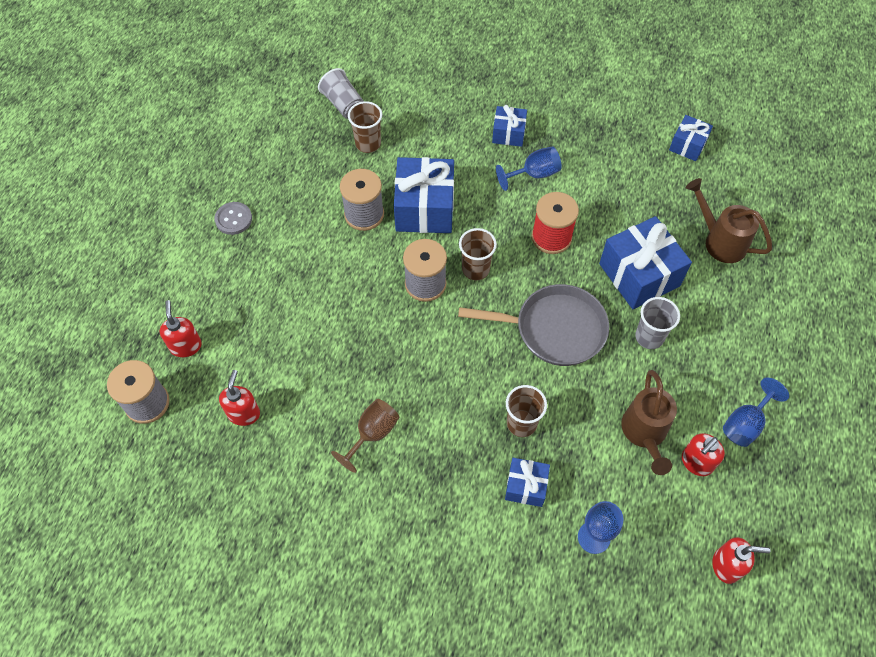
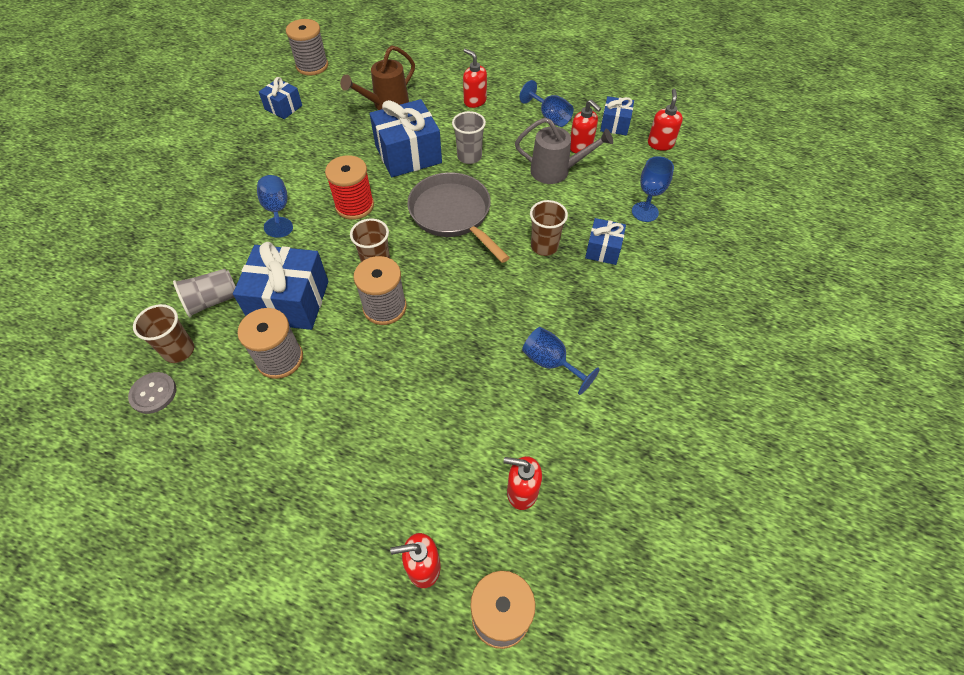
camera: 85 degrees left, 5 degrees down
grey button [214,202,252,235] -> grey button moved to [128,372,176,414]
grey cup [318,68,363,119] -> grey cup moved to [173,269,236,317]
brown goblet [331,399,399,473] -> blue goblet [522,327,600,395]
grey pan [458,284,609,366] -> grey pan turned 45 degrees counterclockwise [407,172,510,263]
blue gift [492,105,527,147] -> blue gift moved to [600,96,634,135]
brown watering can [621,370,677,475] -> grey watering can [515,118,613,184]
none -> grey spool [286,19,328,76]
none -> red soap dispenser [463,49,487,108]

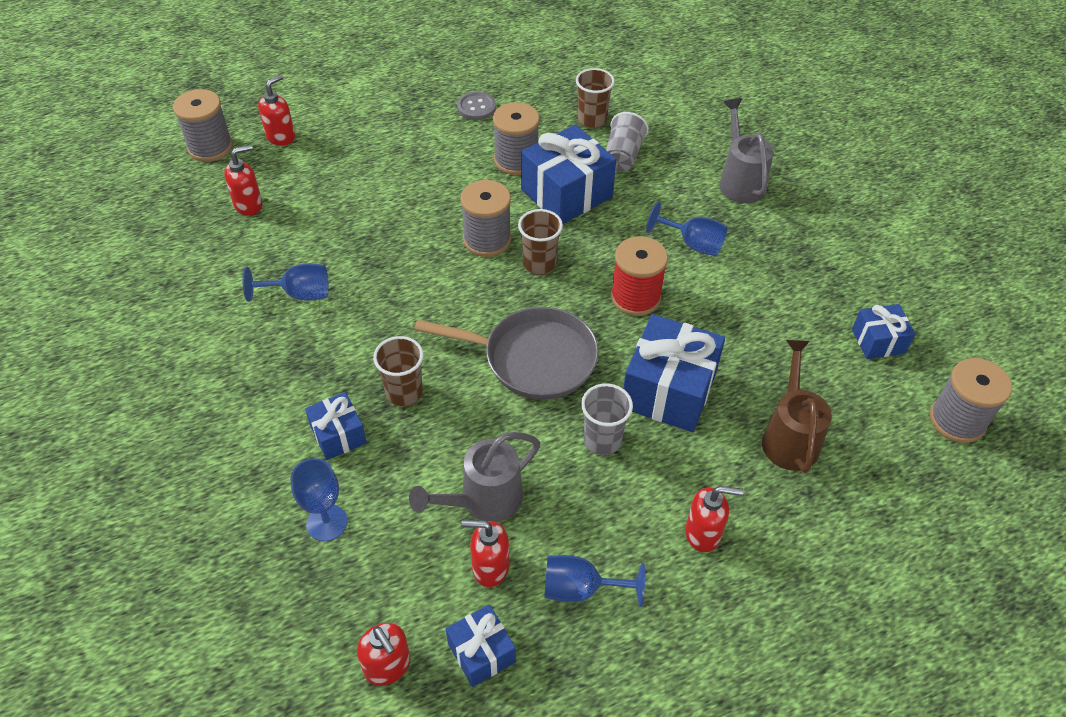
camera: 135 degrees right, 5 degrees down
grey button [128,372,176,414] -> grey button moved to [457,92,496,120]
none -> grey watering can [719,98,774,204]

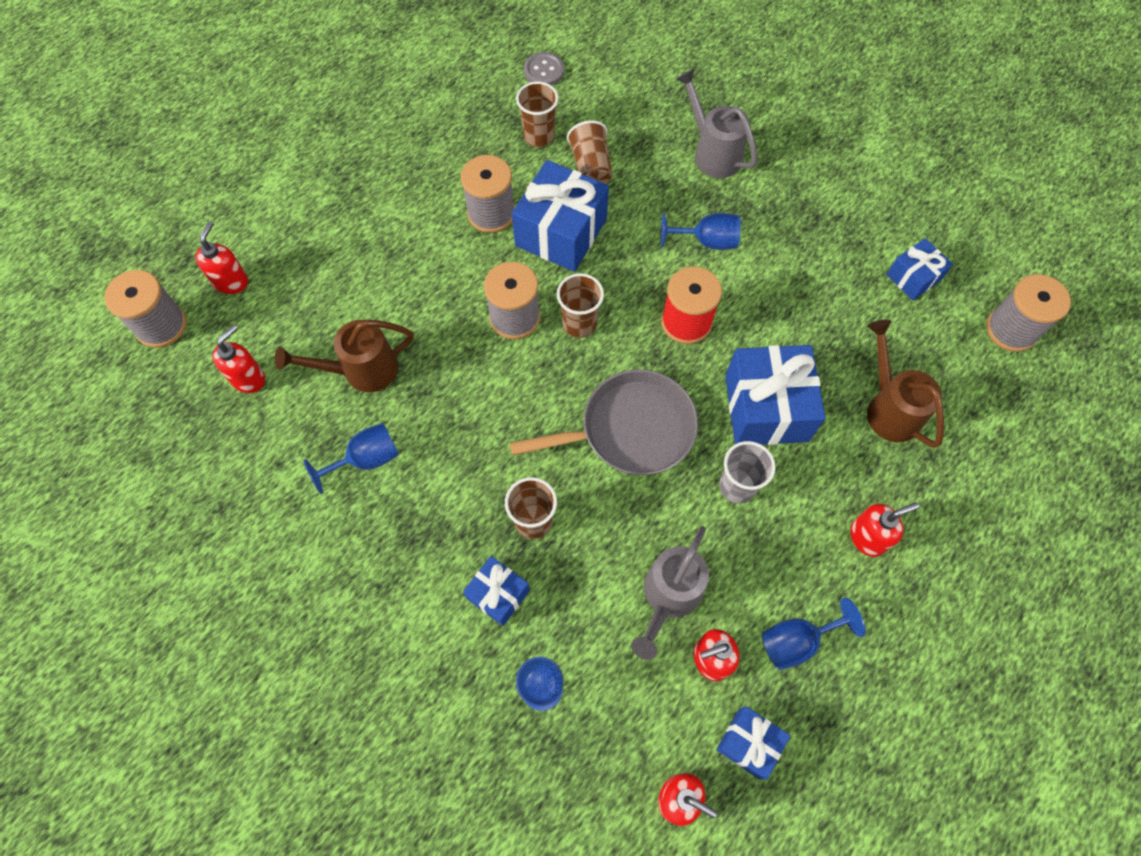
camera: 25 degrees left, 15 degrees up
grey button [457,92,496,120] -> grey button moved to [524,52,564,86]
grey cup [606,112,649,172] -> brown cup [567,120,612,184]
none -> brown watering can [275,320,414,392]

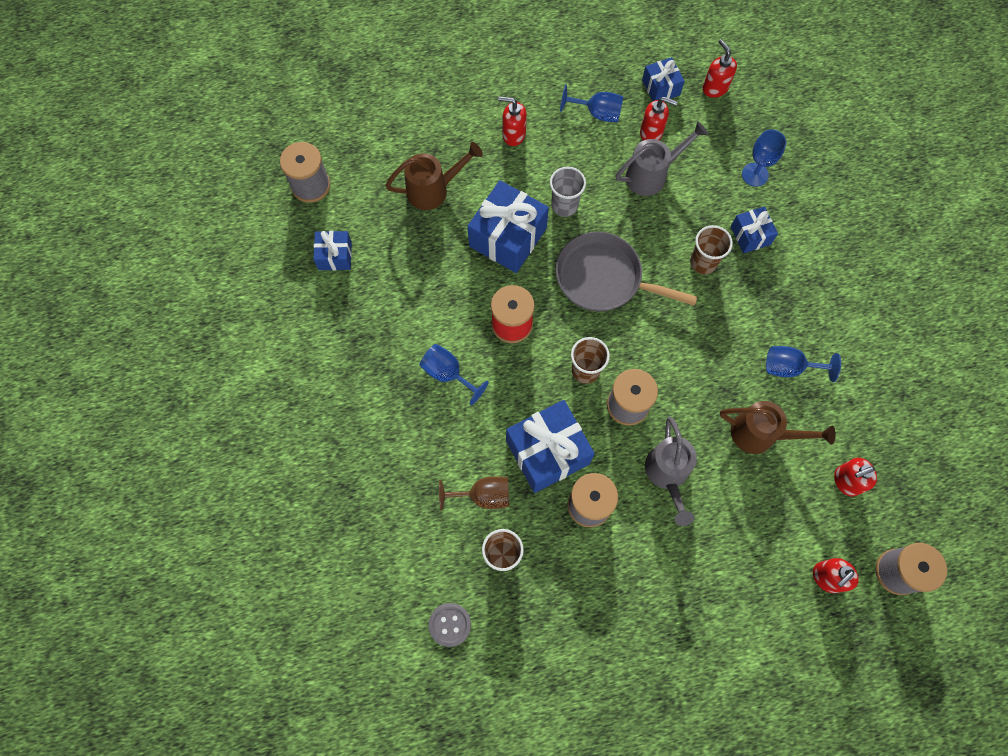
camera: 145 degrees left, 5 degrees up
brown cup [567,120,612,184] -> brown goblet [439,476,509,511]
grey watering can [676,69,758,178] -> grey watering can moved to [645,417,697,526]
brown watering can [867,320,944,448] -> brown watering can turned 120 degrees counterclockwise [385,142,483,210]

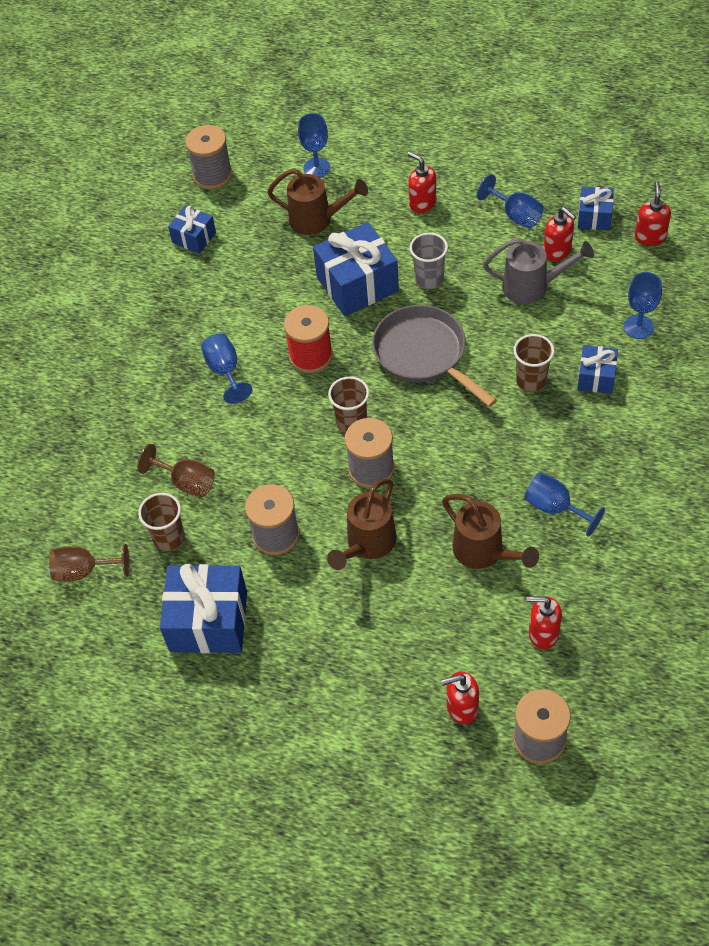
camera: 35 degrees right, 15 degrees down
grey button [429,603,471,647] -> brown goblet [49,544,130,581]
blue gift [506,400,595,493] -> blue gift moved to [160,564,247,653]
grey watering can [645,417,697,526] -> brown watering can [327,478,397,570]
none -> blue goblet [298,113,330,178]

